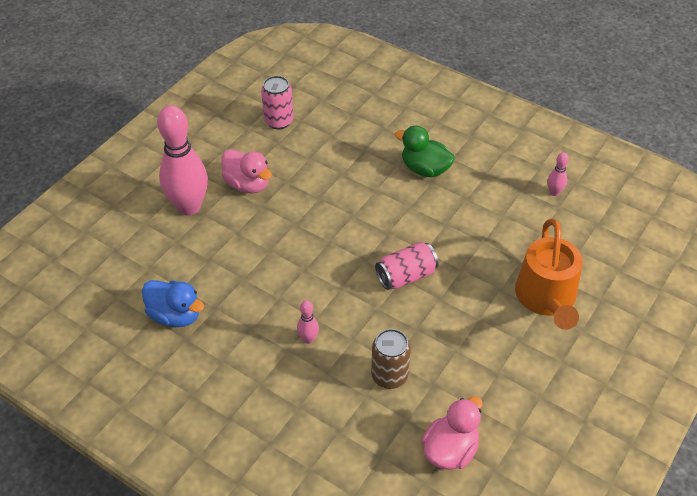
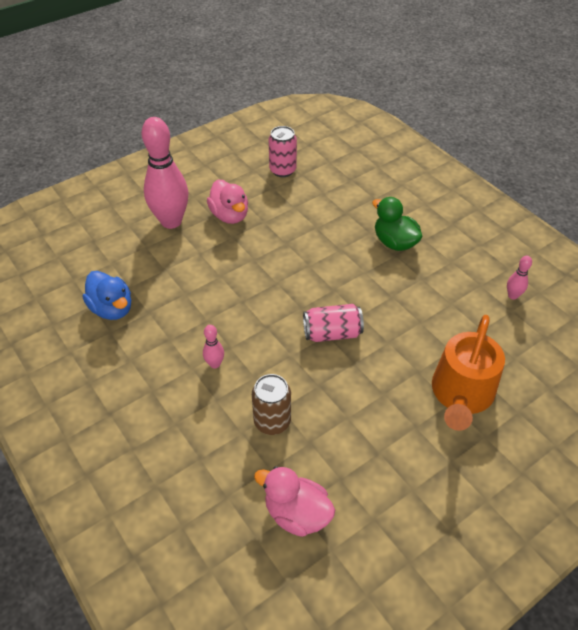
camera: 20 degrees right, 0 degrees up
pink duck [421,396,483,470] -> pink duck turned 120 degrees counterclockwise [254,466,335,537]

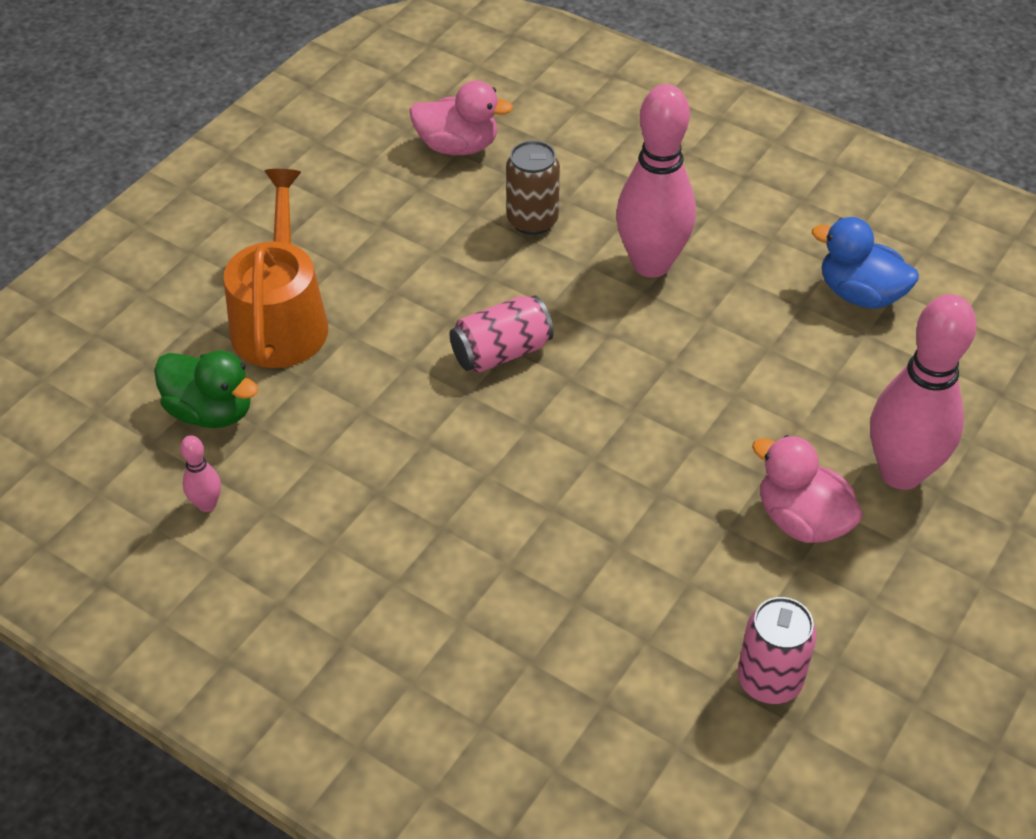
camera: 160 degrees right, 0 degrees up
pink bowling pin [203,325,224,368] -> pink bowling pin [616,84,696,278], size x2.38
green duck [372,197,423,251] -> green duck moved to [154,350,258,428]

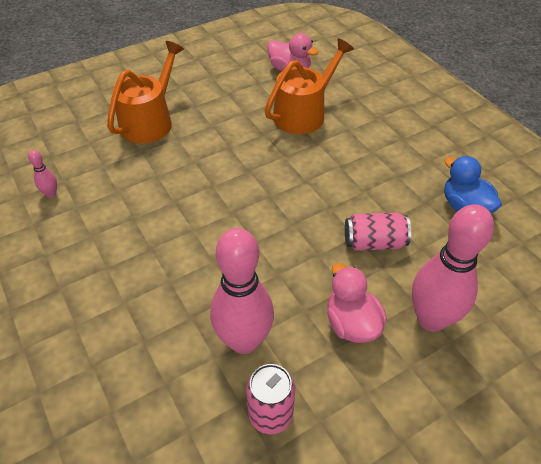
camera: 25 degrees right, 0 degrees up
green duck [154,350,258,428] -> none
pink can [450,295,554,373] -> pink can moved to [345,213,411,251]
brown can [506,140,560,235] -> orange watering can [264,38,354,134]
pink bowling pin [616,84,696,278] -> pink bowling pin moved to [210,228,274,354]

